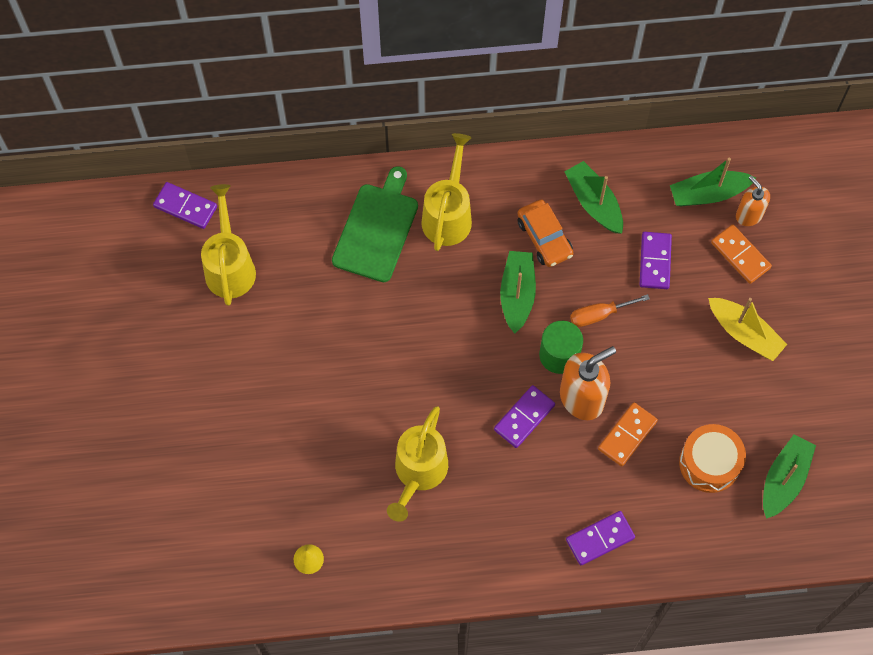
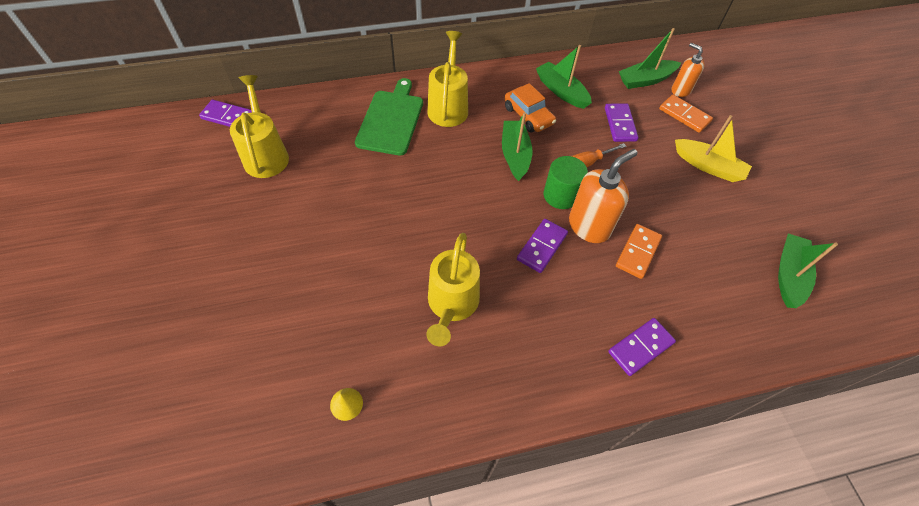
camera: 10 degrees left, 10 degrees down
orange drum [679,424,746,493] -> none

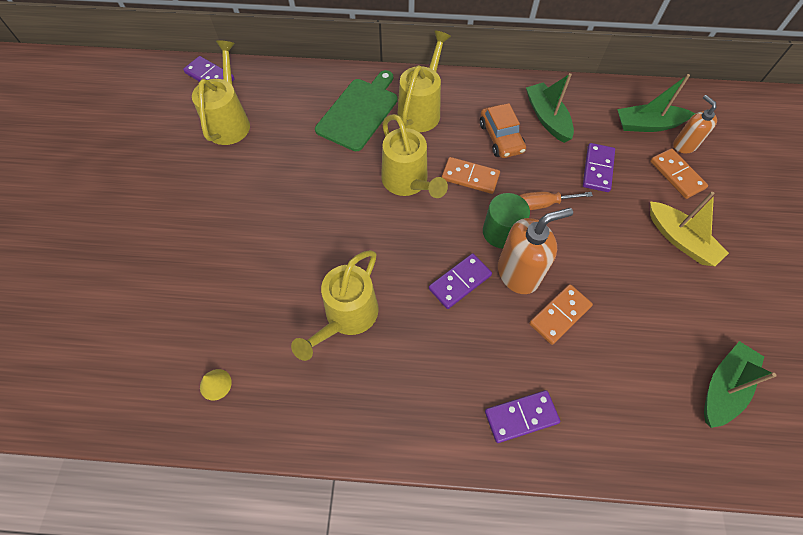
camera: 20 degrees right, 5 degrees up
green boat [502,112,532,181] -> orange domino [442,157,500,194]
none -> yellow watering can [381,114,448,198]

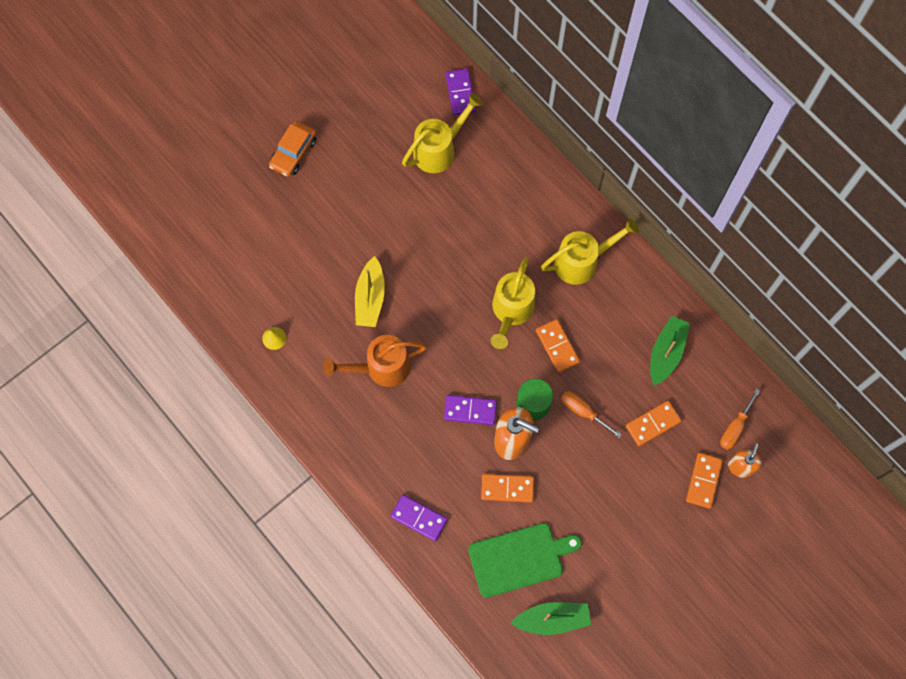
camera: 45 degrees right, 10 degrees up
yellow watering can [291,250,379,361] -> orange watering can [323,335,427,387]
green cutting board [315,70,398,151] -> green cutting board moved to [468,523,582,598]
orange car [480,103,526,158] -> orange car moved to [269,121,316,177]
purple domino [583,143,615,192] -> orange domino [626,400,682,446]
green boat [617,74,695,132] -> orange screwdriver [720,388,760,450]
yellow boat [650,192,729,266] -> yellow boat moved to [355,256,385,327]

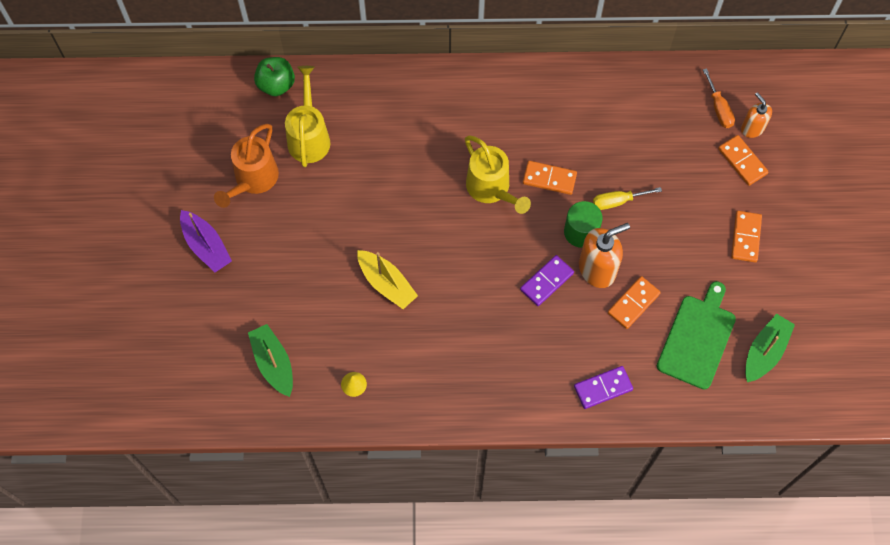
camera: 50 degrees left, 5 degrees down
orange car [269,121,316,177] -> purple boat [180,210,232,272]
orange watering can [323,335,427,387] -> orange watering can moved to [214,124,279,208]
purple domino [445,68,476,115] -> green apple [254,57,295,96]
yellow watering can [541,218,639,285] -> none
orange screwdriver [561,391,622,438] -> yellow screwdriver [593,187,662,210]
orange domino [626,400,682,446] -> orange domino moved to [731,211,762,262]
green boat [650,316,690,386] -> green boat moved to [248,324,293,397]

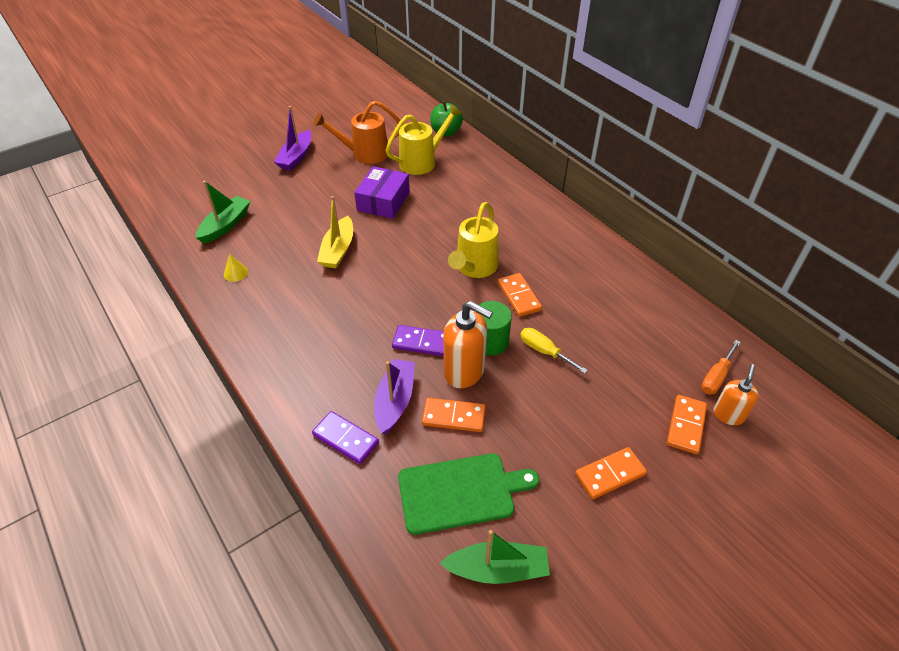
camera: 55 degrees right, 20 degrees down
none -> purple box [354,166,410,219]
none -> purple boat [374,359,415,434]

